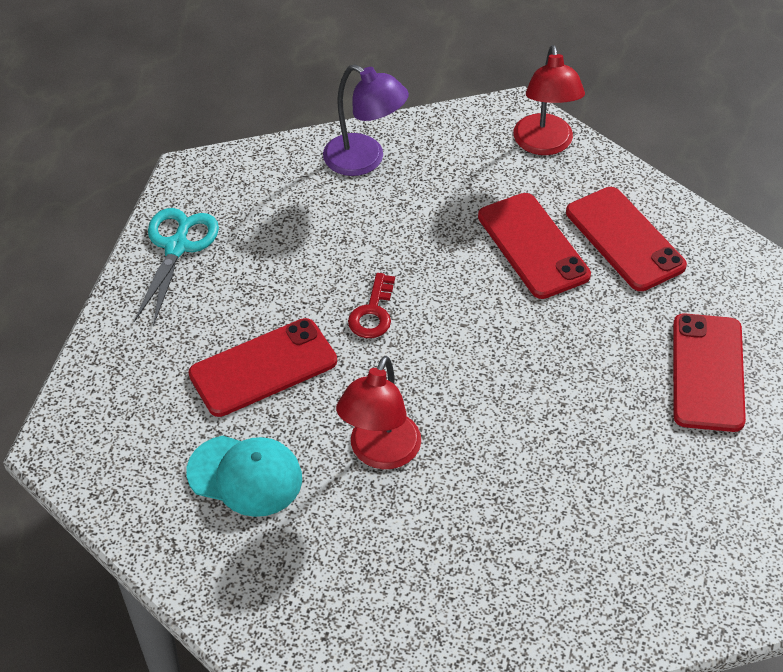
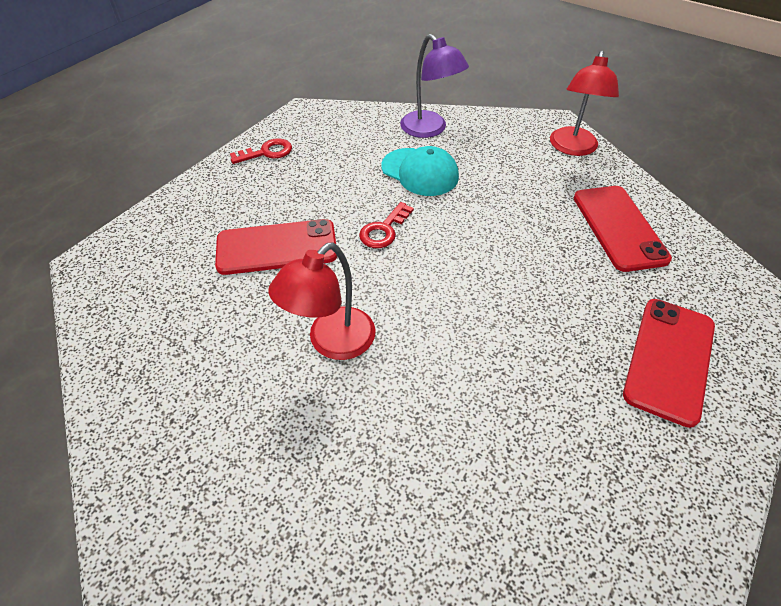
camera: 20 degrees right, 0 degrees up
turquoise scissors [134,208,219,326] -> red key [230,138,292,164]
turquoise cap [186,436,302,517] -> turquoise cap moved to [381,146,459,196]
red phone [478,193,591,299] -> none

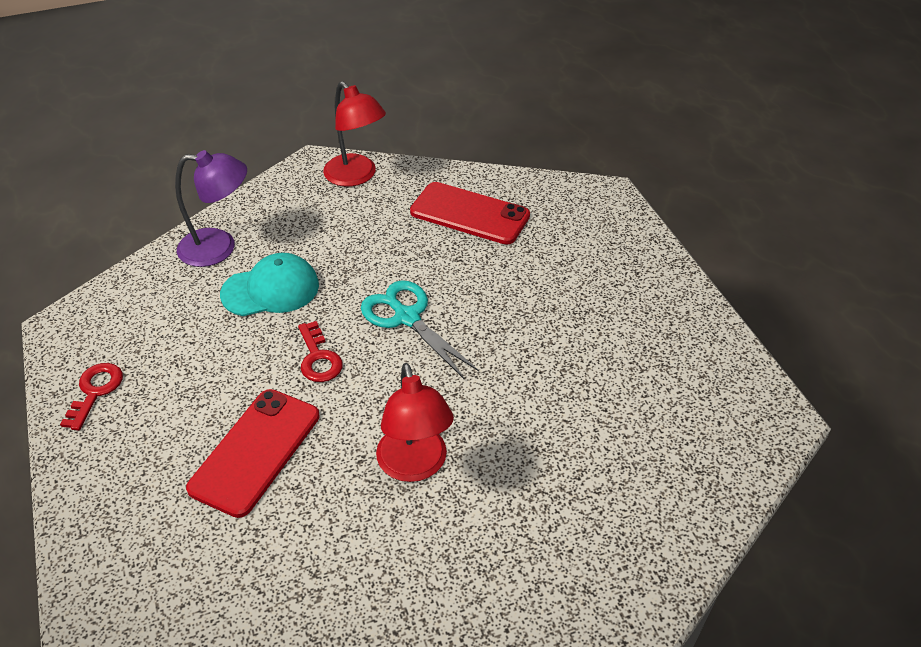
camera: 55 degrees left, 5 degrees down
red phone [623,299,715,428] -> none
none -> turquoise scissors [361,280,479,379]

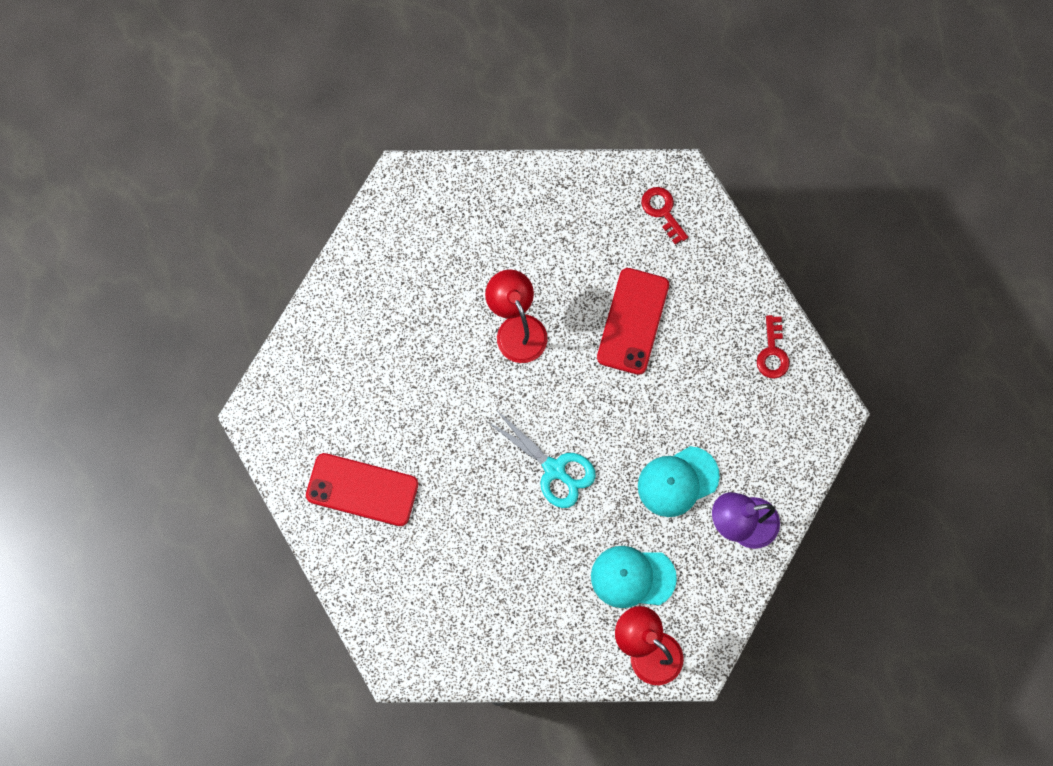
camera: 170 degrees right, 30 degrees up
red key [298,321,343,382] -> red key moved to [641,187,688,244]
red phone [410,182,530,245] -> red phone moved to [306,453,418,526]
none -> turquoise cap [591,546,677,608]

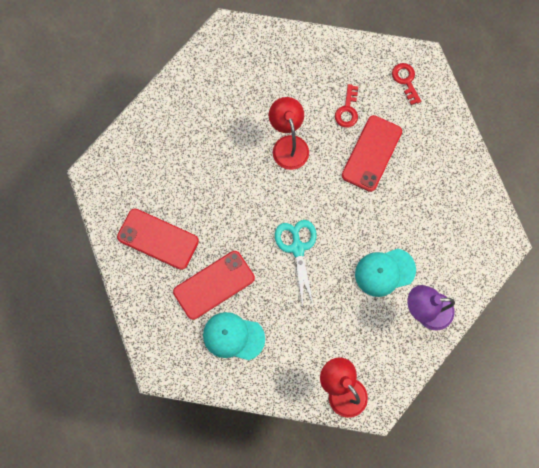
camera: 10 degrees right, 0 degrees up
turquoise scissors [488,412,596,508] -> turquoise scissors turned 150 degrees counterclockwise [275,220,317,307]
turquoise cap [591,546,677,608] -> turquoise cap moved to [203,312,265,360]
red key [757,315,790,379] -> red key moved to [335,84,358,128]
none -> red phone [173,251,255,320]

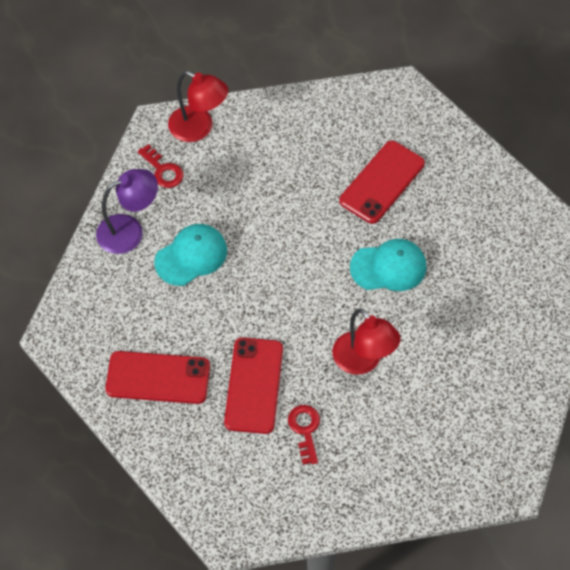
camera: 160 degrees right, 15 degrees down
red phone [117,209,199,270] -> red phone moved to [105,351,210,404]
turquoise cap [203,312,265,360] -> turquoise cap moved to [350,239,426,291]
turquoise scissors [275,220,317,307] -> none
red key [392,63,421,105] -> red key moved to [138,144,184,188]

